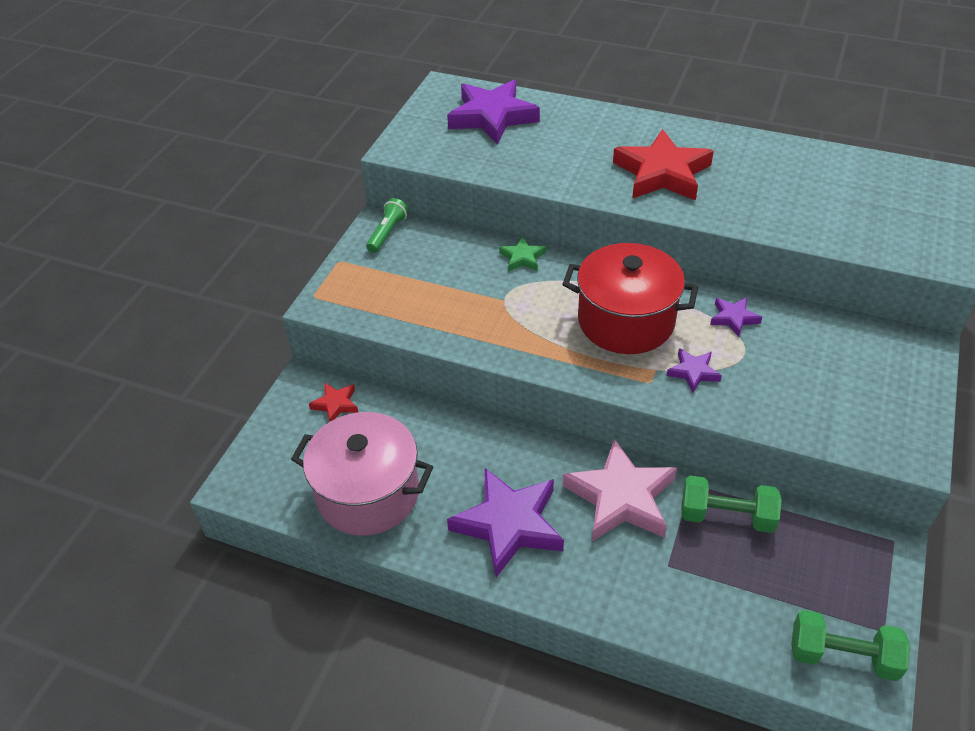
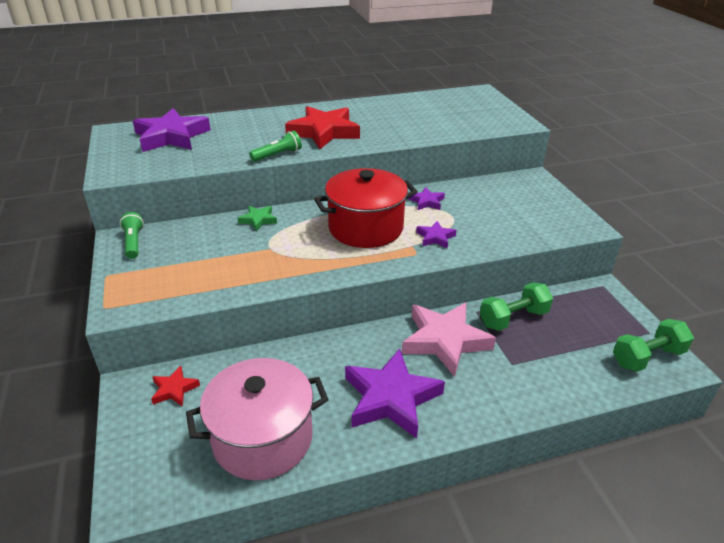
camera: 40 degrees left, 10 degrees down
none -> green flashlight [249,131,302,162]

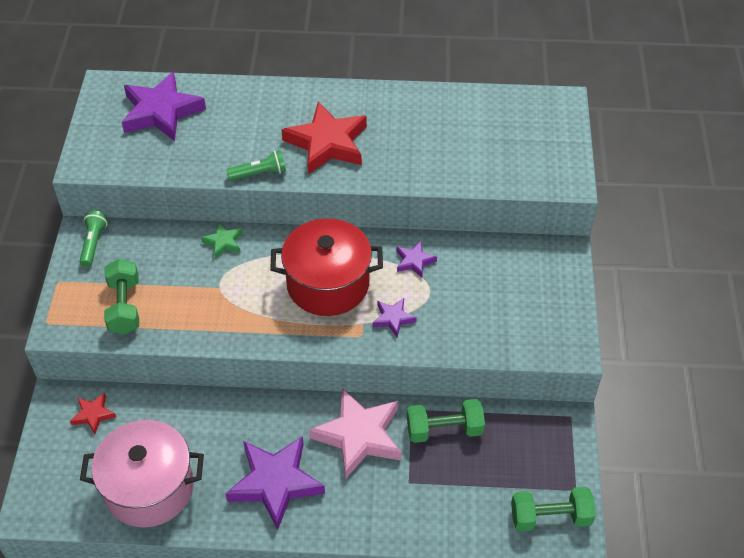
camera: 20 degrees right, 15 degrees up
none -> green dumbbell [104,259,139,334]

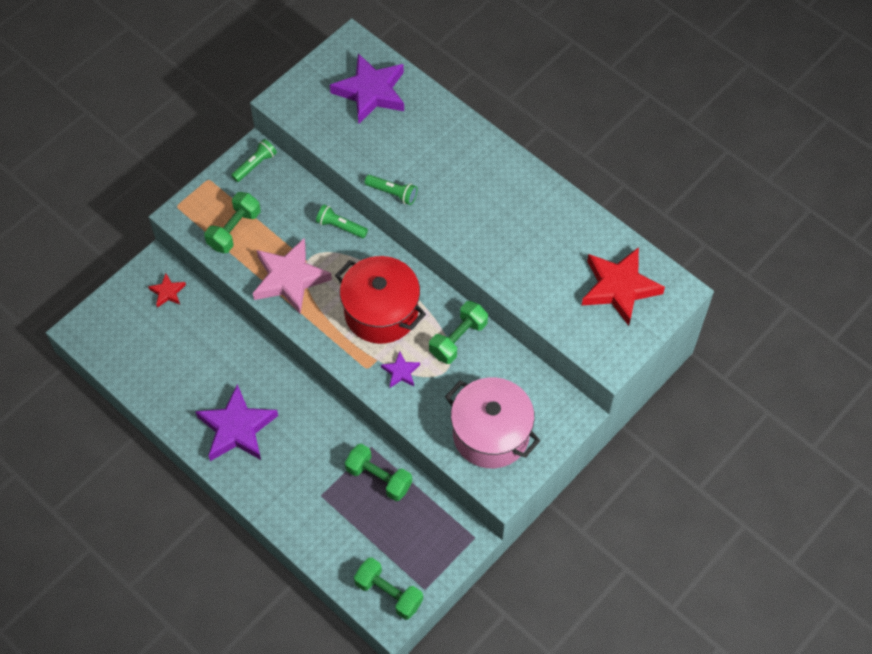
camera: 40 degrees right, 10 degrees up
pink pot [80,420,204,528] -> pink pot moved to [445,377,541,468]
green star [201,222,243,259] -> green flashlight [316,205,368,238]
red star [282,102,367,174] -> red star moved to [581,247,665,326]
pink star [309,388,402,479] -> pink star moved to [253,238,332,314]
purple star [396,241,437,278] -> green dumbbell [429,301,488,364]

